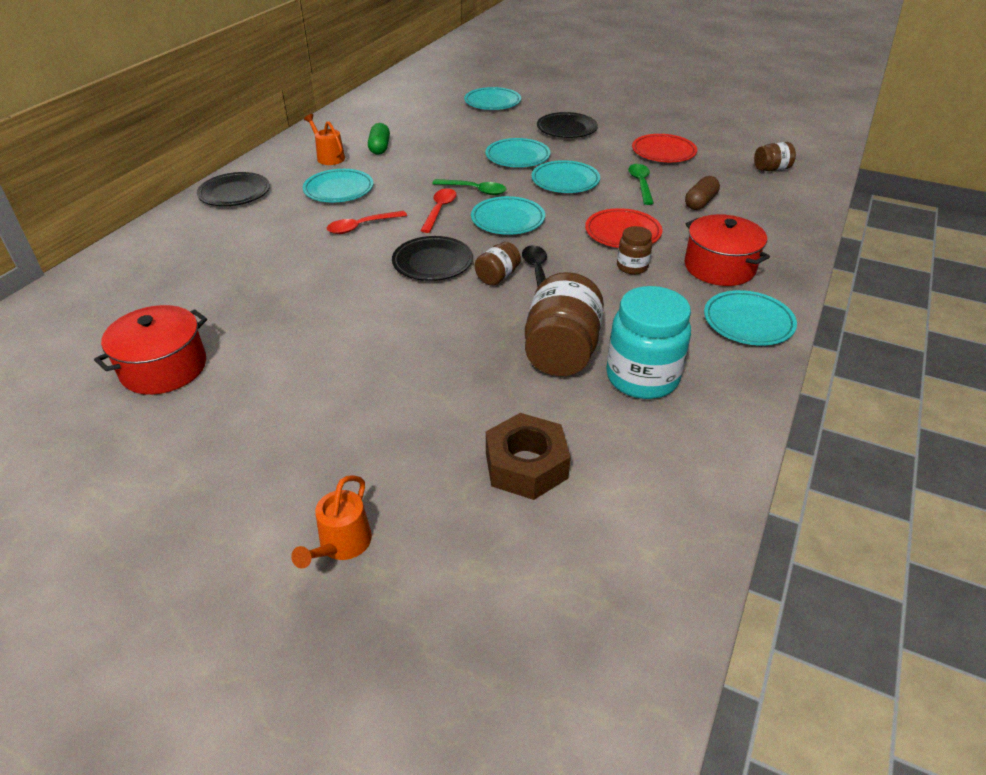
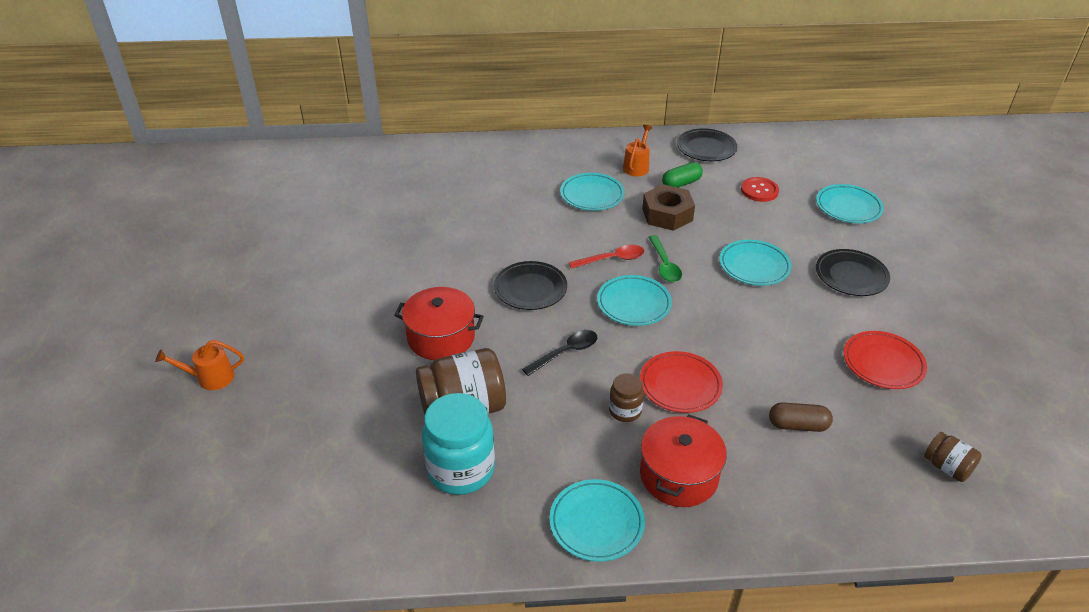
camera: 60 degrees right, 0 degrees up
red pot [94,305,207,395] -> red pot moved to [394,287,484,360]
black plate [197,172,270,206] -> black plate moved to [677,128,737,161]
red spoon [327,211,407,234] -> none
brown jar [475,242,521,286] -> none
brown nut [486,413,570,500] -> brown nut moved to [642,184,695,231]
turquoise plate [532,160,600,193] -> none
green spoon [628,164,654,205] -> none
none -> red button [741,177,779,202]

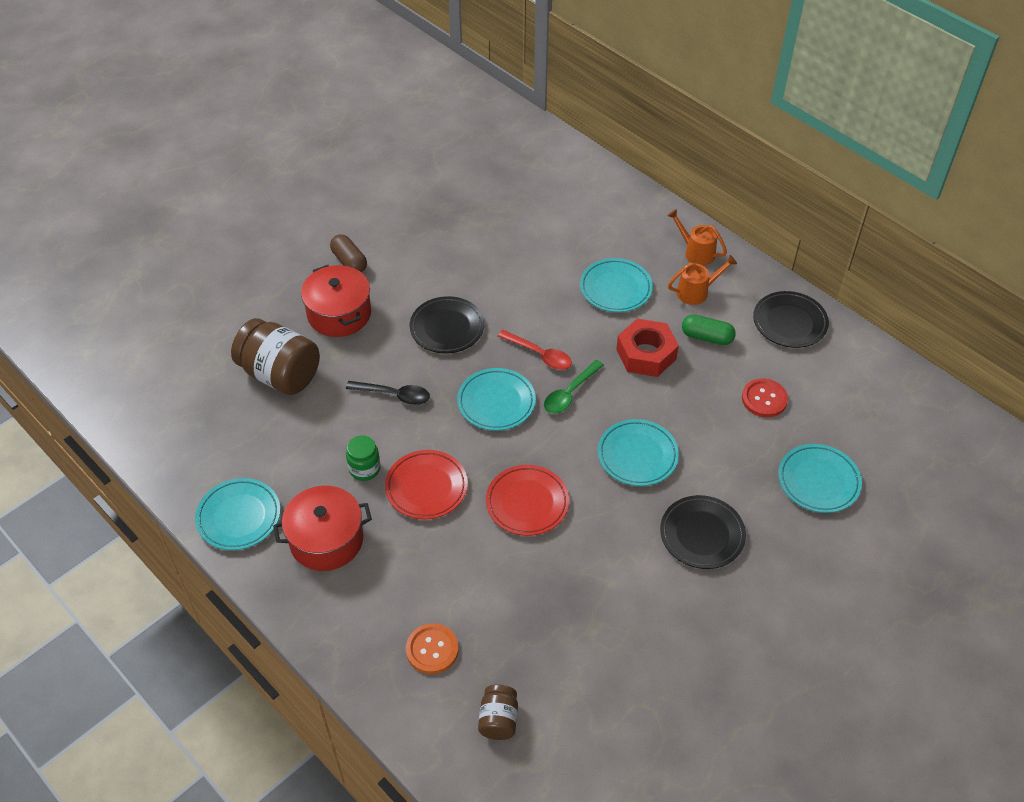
camera: 50 degrees right, 10 degrees up
orange watering can [155,340,244,390] -> orange watering can moved to [667,209,727,266]
turquoise jar [422,393,495,495] -> none
brown jar [609,373,644,422] -> green jar [346,435,381,481]
brown nut [642,184,695,231] -> red nut [616,319,679,377]
brown capsule [769,402,833,432] -> brown capsule moved to [330,234,367,272]
red plate [844,331,927,389] -> red plate moved to [486,465,569,536]
none -> orange button [406,623,459,674]

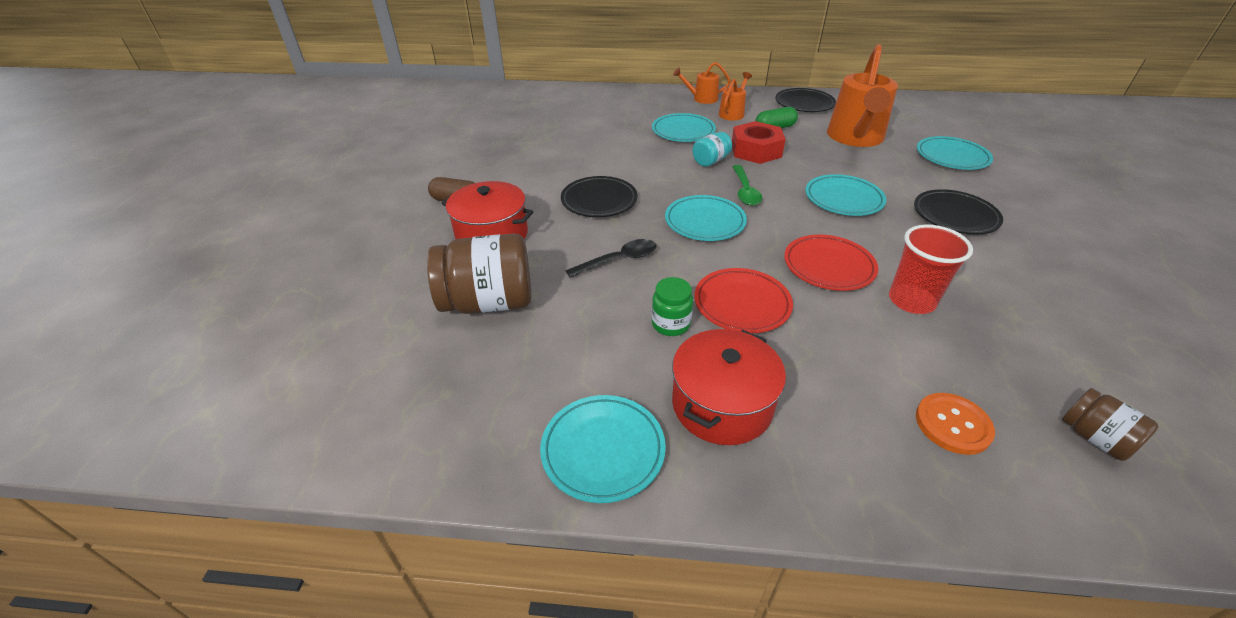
camera: 40 degrees left, 10 degrees down
red spoon [498,330,572,370] -> none
red button [742,378,788,417] -> orange watering can [827,44,898,147]
none -> turquoise jar [692,132,732,167]
none -> red cup [889,224,973,314]

